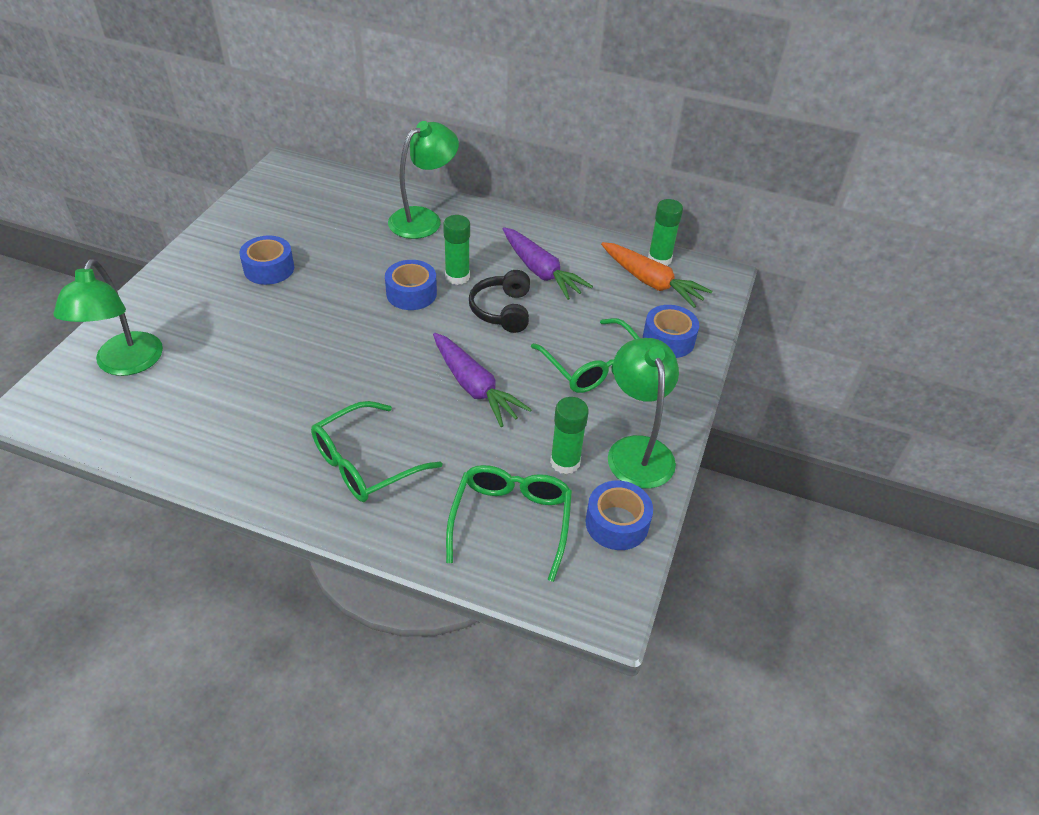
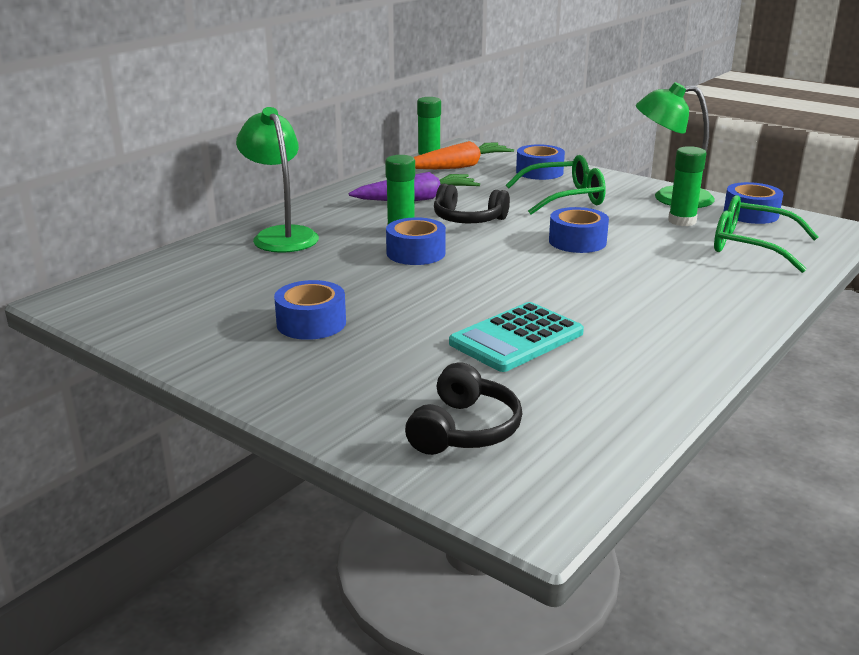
camera: 70 degrees left, 20 degrees down
green lamp [53,259,163,376] -> black headphones [405,362,522,455]
green glasses [311,401,442,502] -> none
purple carrot [433,333,532,427] -> blue tape [549,207,609,253]
none -> turquoise calculator [449,302,584,372]

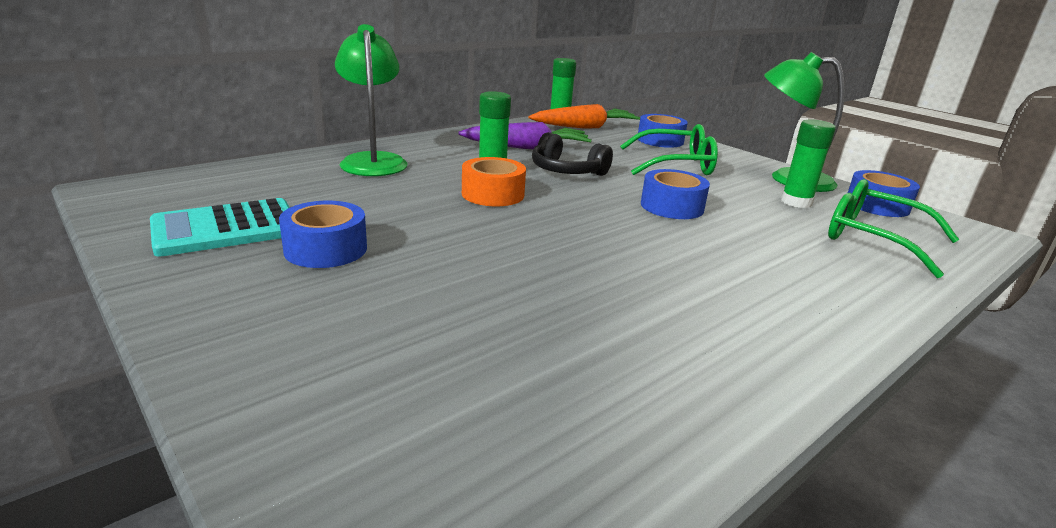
camera: 10 degrees right, 0 degrees up
blue tape [386,217,446,265] -> orange tape [462,157,526,206]
black headphones [405,362,522,455] -> none
turquoise calculator [449,302,584,372] -> turquoise calculator moved to [150,198,290,257]

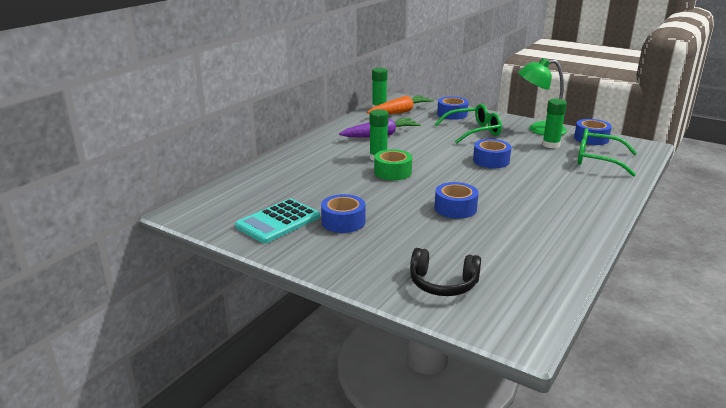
camera: 15 degrees left, 0 degrees up
green lamp [335,24,407,176] -> none
orange tape [462,157,526,206] -> green tape [374,149,412,180]
black headphones [532,132,613,176] -> black headphones moved to [410,248,481,296]
none -> blue tape [435,182,479,219]

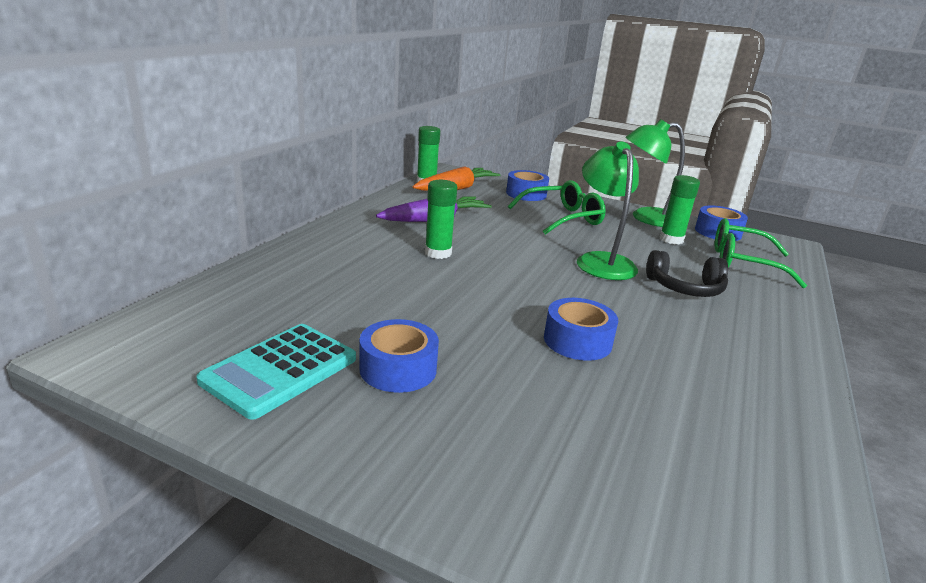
camera: 10 degrees left, 0 degrees up
green tape [374,149,412,180] -> none
black headphones [410,248,481,296] -> black headphones moved to [646,250,728,297]
blue tape [473,139,511,168] -> green lamp [577,142,639,280]

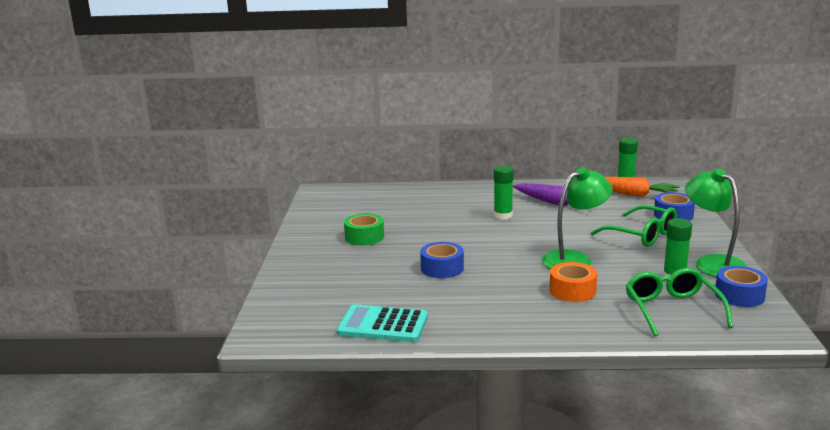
camera: 70 degrees right, 5 degrees down
turquoise calculator [196,324,356,420] -> turquoise calculator moved to [337,304,428,342]
blue tape [359,319,439,393] -> green tape [344,213,384,245]
black headphones [646,250,728,297] -> orange tape [550,262,597,302]

